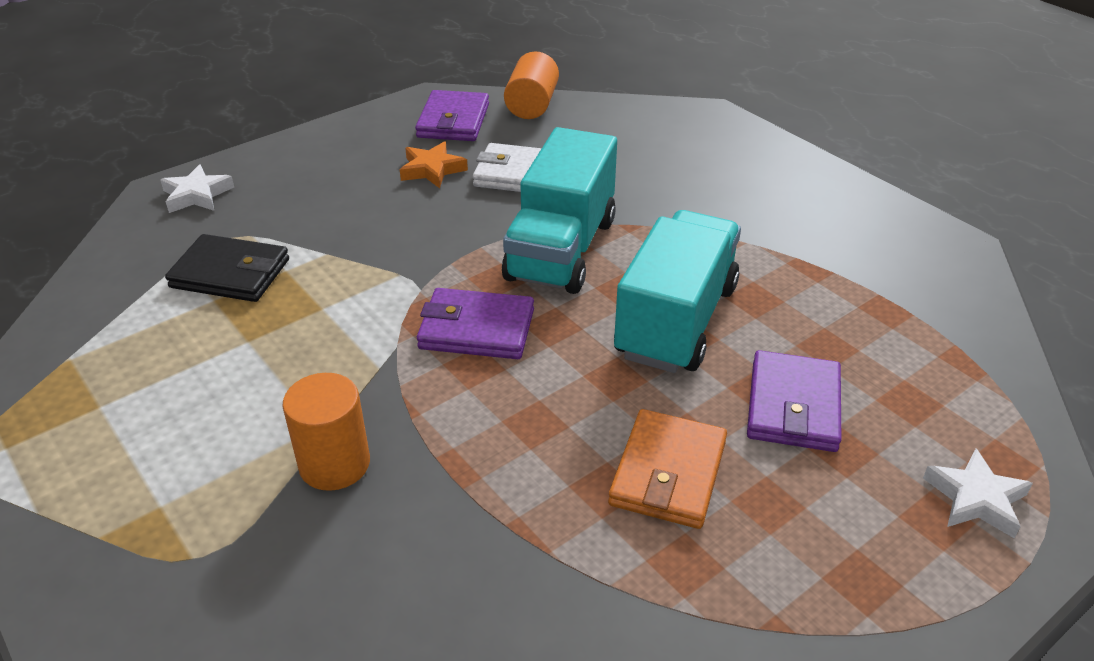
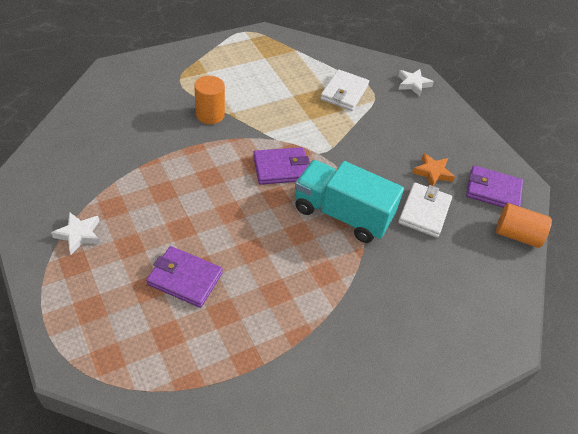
camera: 95 degrees right, 10 degrees up
black wallet [165,234,289,302] -> white wallet [320,69,369,111]
purple wallet [417,288,534,359] -> purple wallet turned 60 degrees clockwise [253,147,310,185]
orange wallet [608,409,727,529] -> none
turquoise truck [614,210,741,373] -> none
white star [923,448,1033,539] -> white star moved to [51,212,100,255]

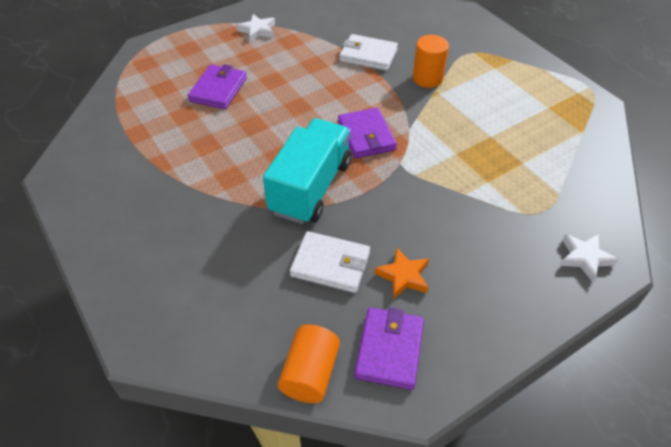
camera: 90 degrees right, 0 degrees up
white wallet [320,69,369,111] -> white wallet moved to [340,34,398,71]

